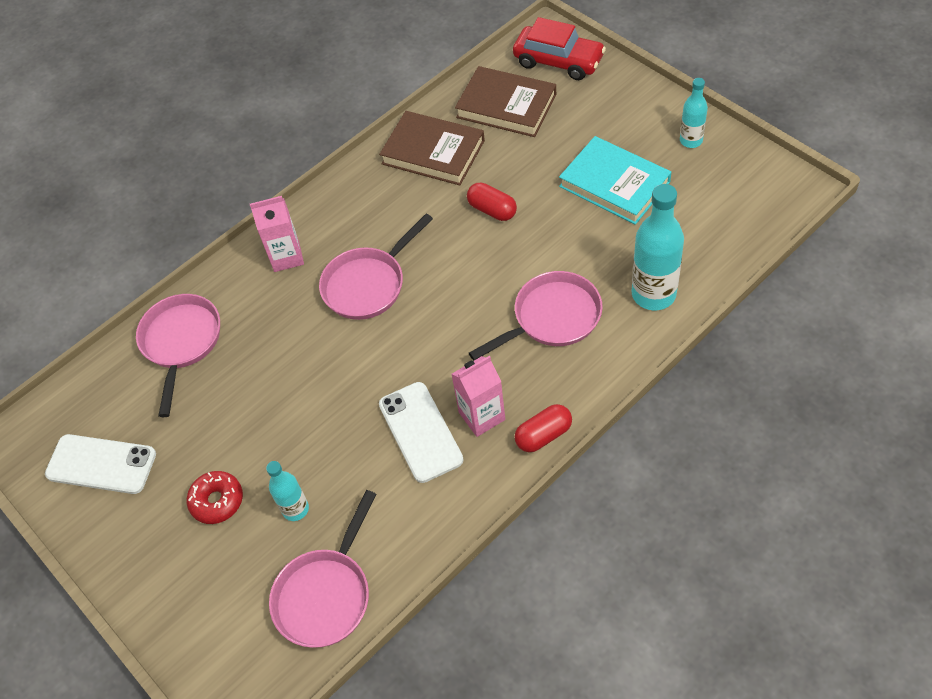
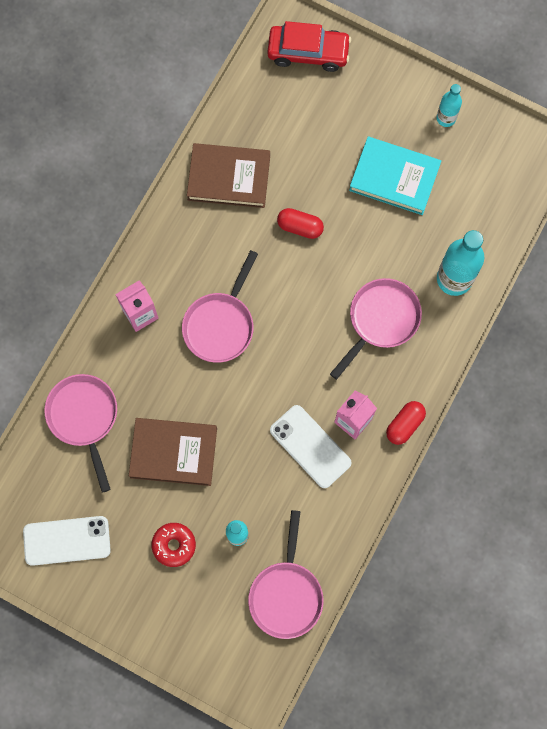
camera: 25 degrees left, 20 degrees up
brown book [455,66,556,137] -> brown book moved to [129,418,217,486]

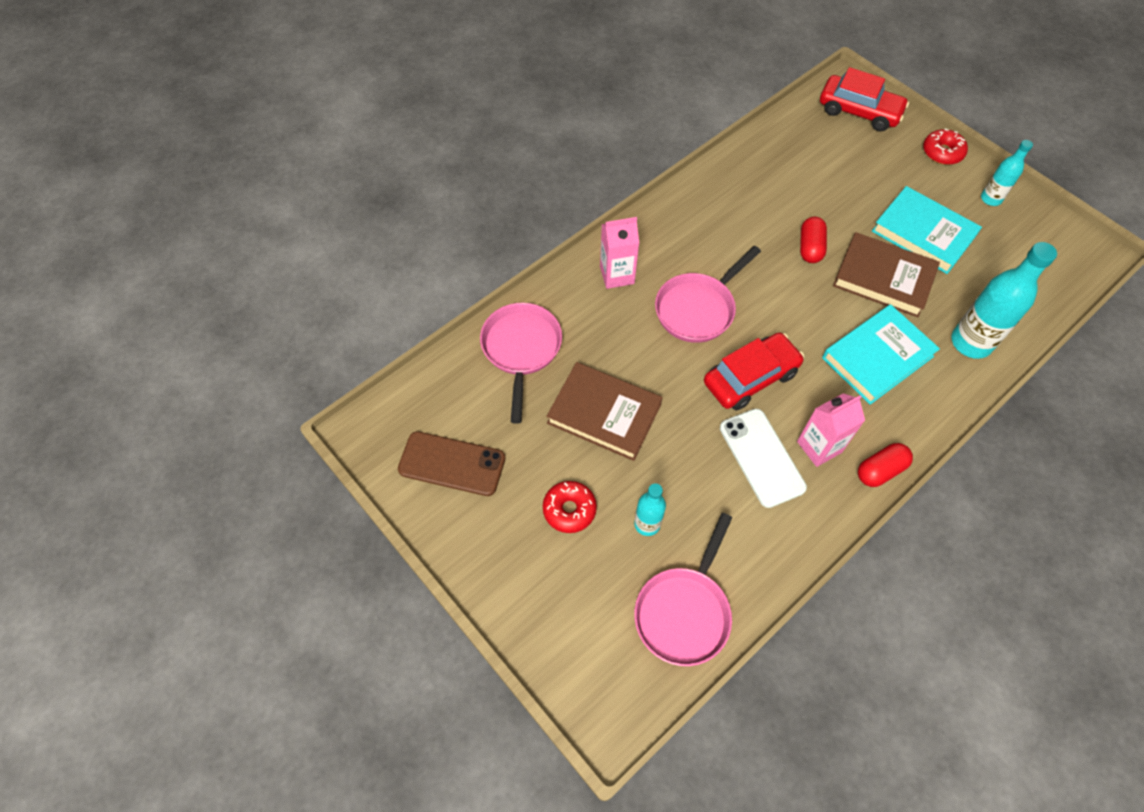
camera: 20 degrees right, 15 degrees down
white phone [23,516,111,566] -> brown phone [398,431,505,496]
brown book [187,143,270,208] -> brown book moved to [833,232,940,317]
red capsule [277,208,324,239] -> red capsule turned 60 degrees clockwise [800,217,827,263]
pink pan [330,278,422,380] -> turquoise book [822,304,940,405]
none -> red car [704,333,804,411]
none -> red donut [923,129,968,165]

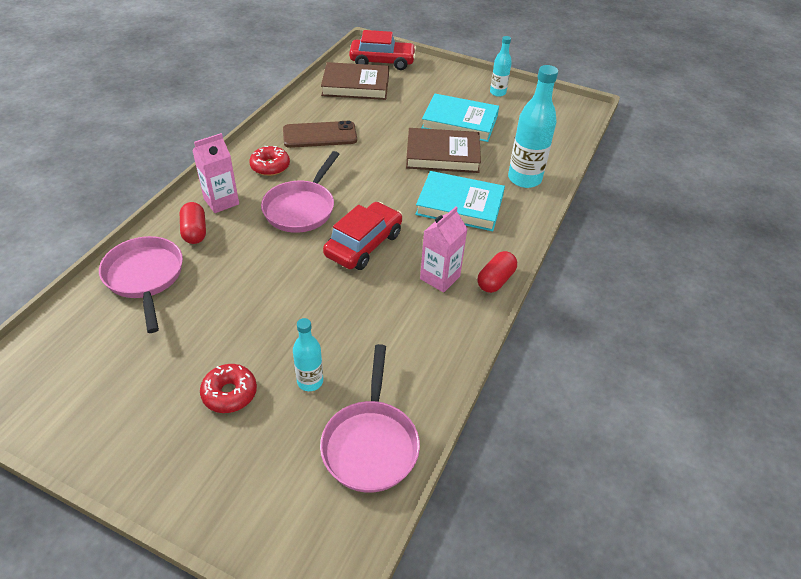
camera: 25 degrees left, 15 degrees down
brown phone [398,431,505,496] -> brown phone moved to [283,121,357,148]
brown book [546,362,663,461] -> brown book moved to [321,62,389,100]
white phone [720,409,807,508] -> none
red capsule [800,217,827,263] -> red capsule moved to [180,202,206,244]
turquoise book [822,304,940,405] -> turquoise book turned 75 degrees clockwise [415,171,505,231]
red donut [923,129,968,165] -> red donut moved to [249,146,290,176]

